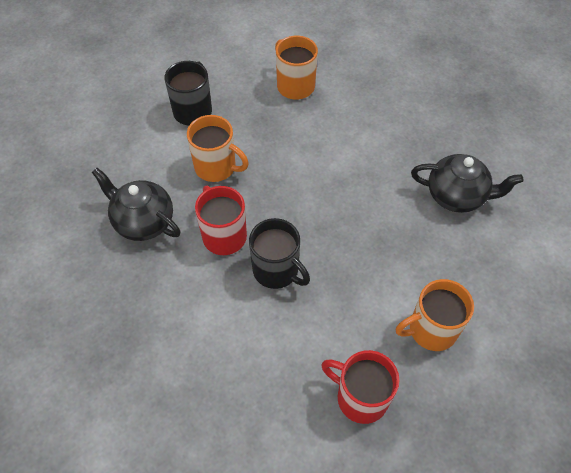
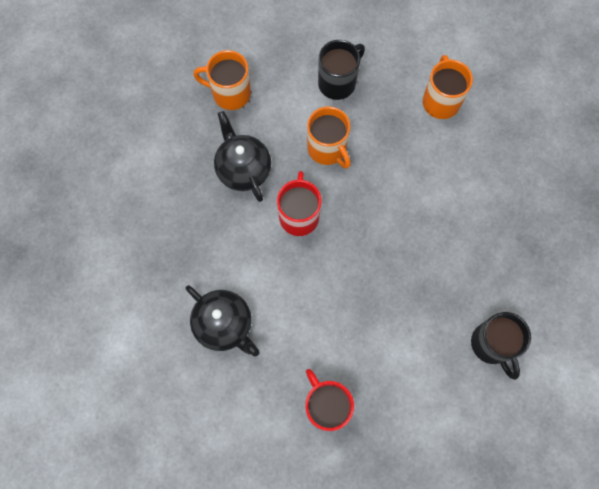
camera: 30 degrees right, 15 degrees up
black mug [249,218,310,289] -> black mug moved to [471,312,531,380]
orange mug [396,279,474,351] -> orange mug moved to [193,50,251,110]
black teapot [411,154,524,213] -> black teapot moved to [185,285,260,357]

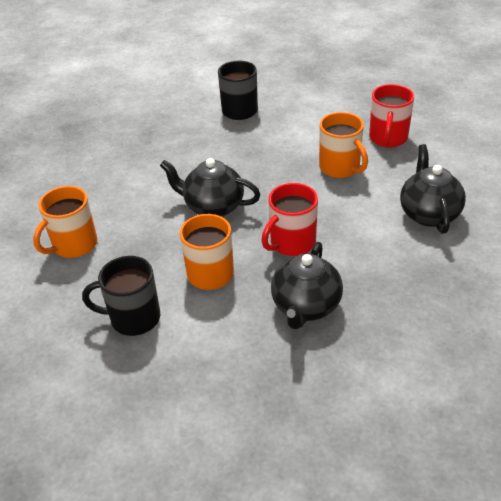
camera: 135 degrees left, 30 degrees down
orange mug [193,50,251,110] -> orange mug moved to [319,112,368,178]
none -> black teapot [160,158,260,217]

